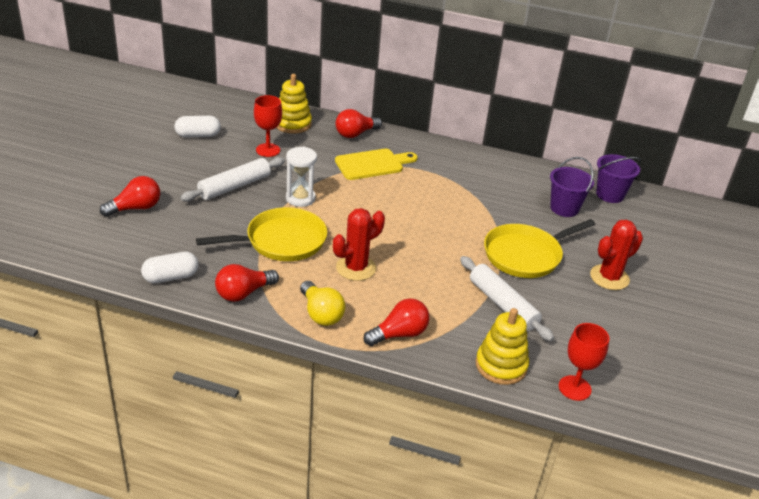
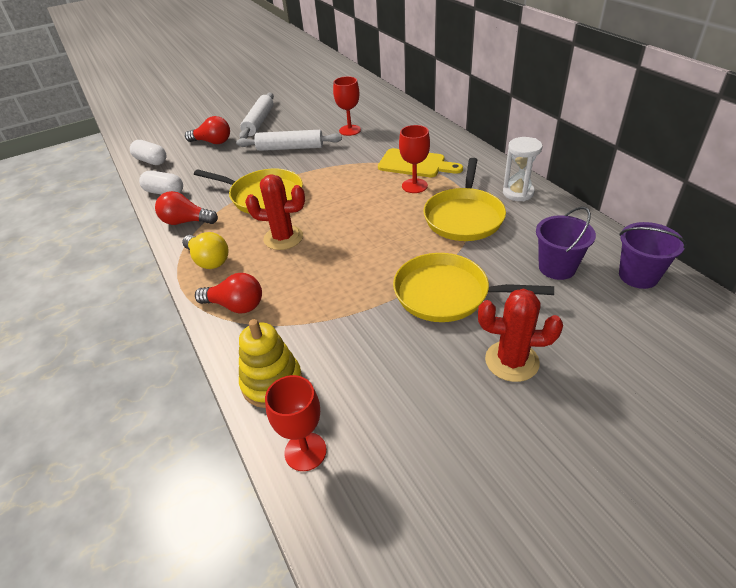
camera: 50 degrees right, 5 degrees up
white capsule [174,116,221,137] -> white capsule moved to [130,140,166,165]
yellow stacking toy [276,74,312,134] -> none
white hourglass [286,147,317,207] -> white hourglass moved to [503,137,542,201]
yellow light bulb [300,281,346,326] -> yellow light bulb turned 60 degrees counterclockwise [182,232,229,269]
red light bulb [335,109,382,138] -> none
white rolling pin [460,256,554,341] -> white rolling pin moved to [239,93,274,139]
none -> red goblet [399,125,430,193]
none -> yellow pan [423,158,506,241]

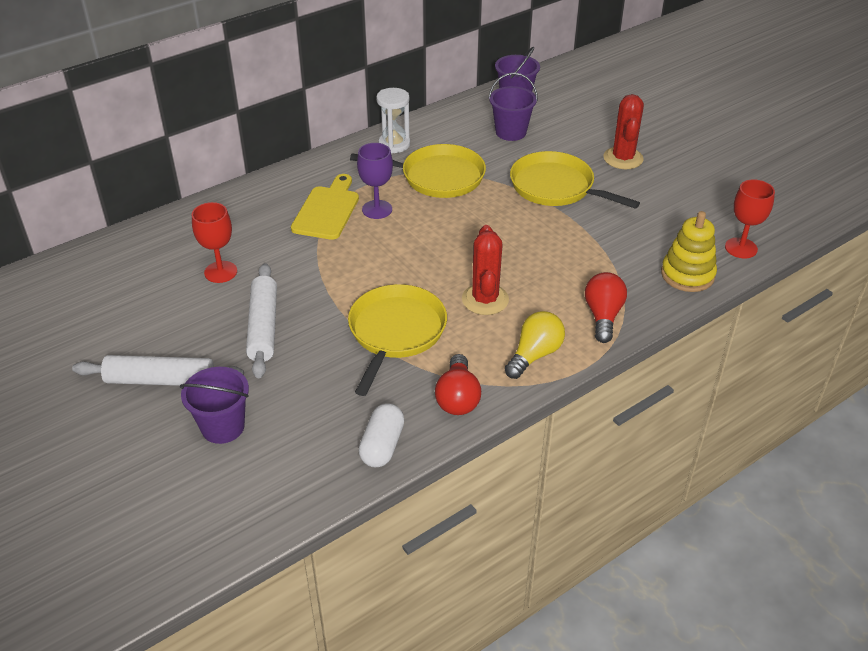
camera: 100 degrees left, 0 degrees up
white capsule [130,140,166,165] -> none
red light bulb [185,116,230,144] -> purple bucket [180,367,249,444]
yellow pan [393,253,554,322] -> yellow pan turned 120 degrees clockwise [510,151,640,209]
red goblet [399,125,430,193] -> purple goblet [357,143,393,219]

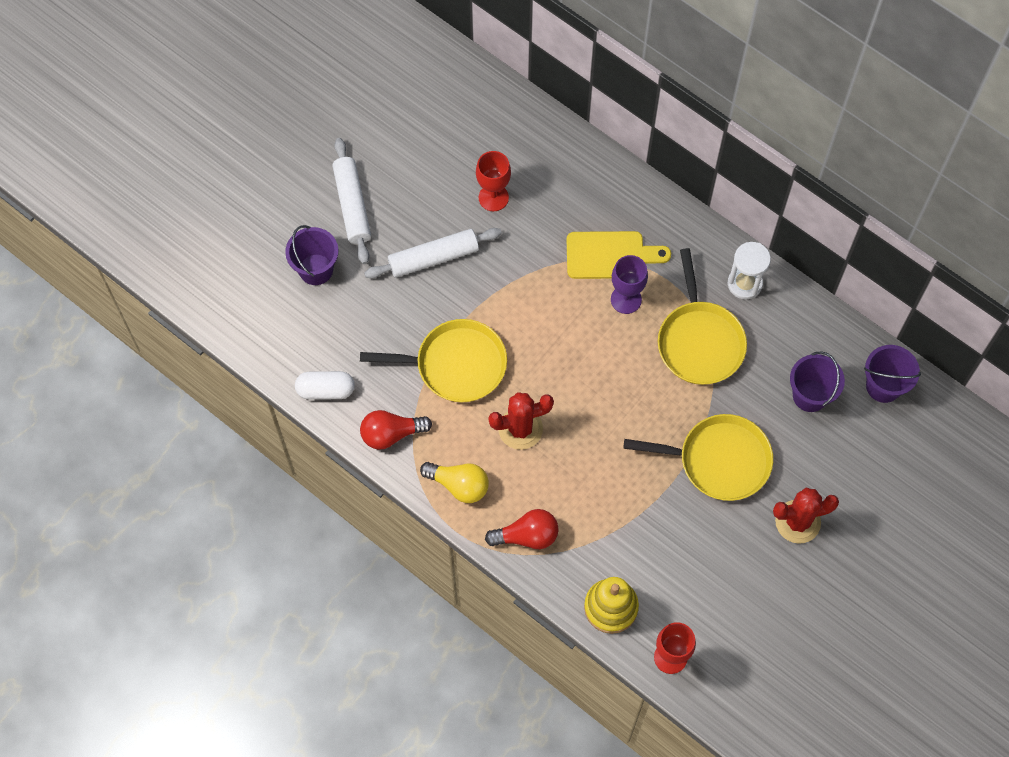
camera: 75 degrees right, 25 degrees up
yellow pan [510,151,640,209] -> yellow pan turned 75 degrees clockwise [624,414,773,501]

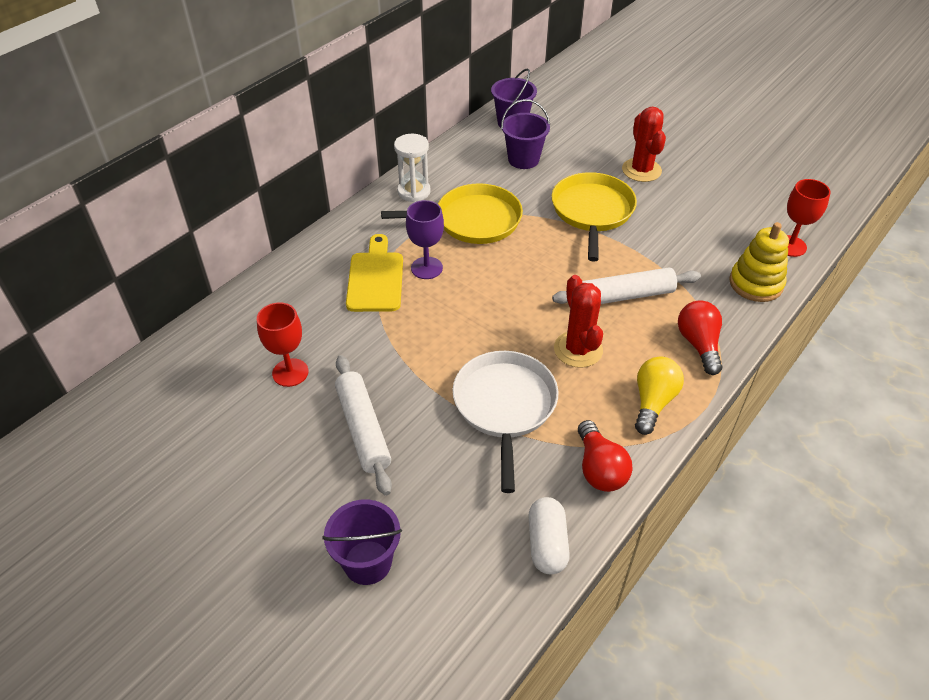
camera: 90 degrees left, 20 degrees down
white rolling pin [332,138,371,264] -> white rolling pin moved to [552,268,701,304]
yellow pan [360,319,507,402] -> white pan [453,351,558,493]

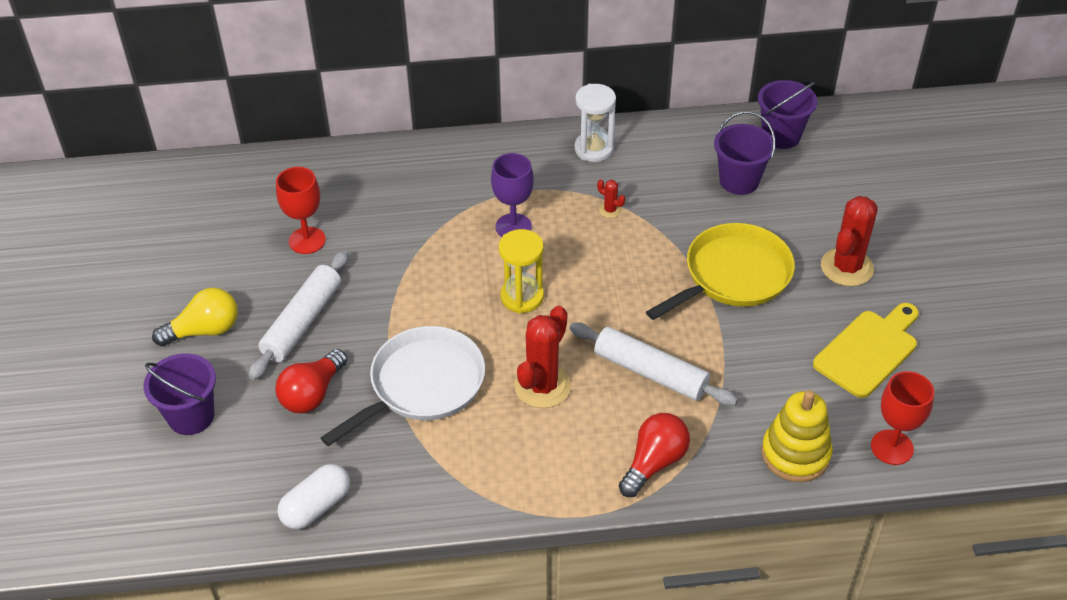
camera: 45 degrees right, 0 degrees up
yellow cutting board [346,234,403,312] -> yellow cutting board moved to [813,303,919,398]
yellow pan [381,183,523,244] -> red cactus [597,180,625,218]
red light bulb [578,420,633,492] -> red light bulb moved to [275,349,348,413]
yellow light bulb [635,357,684,435] -> yellow light bulb moved to [152,287,238,346]
none -> yellow hourglass [499,229,544,313]

